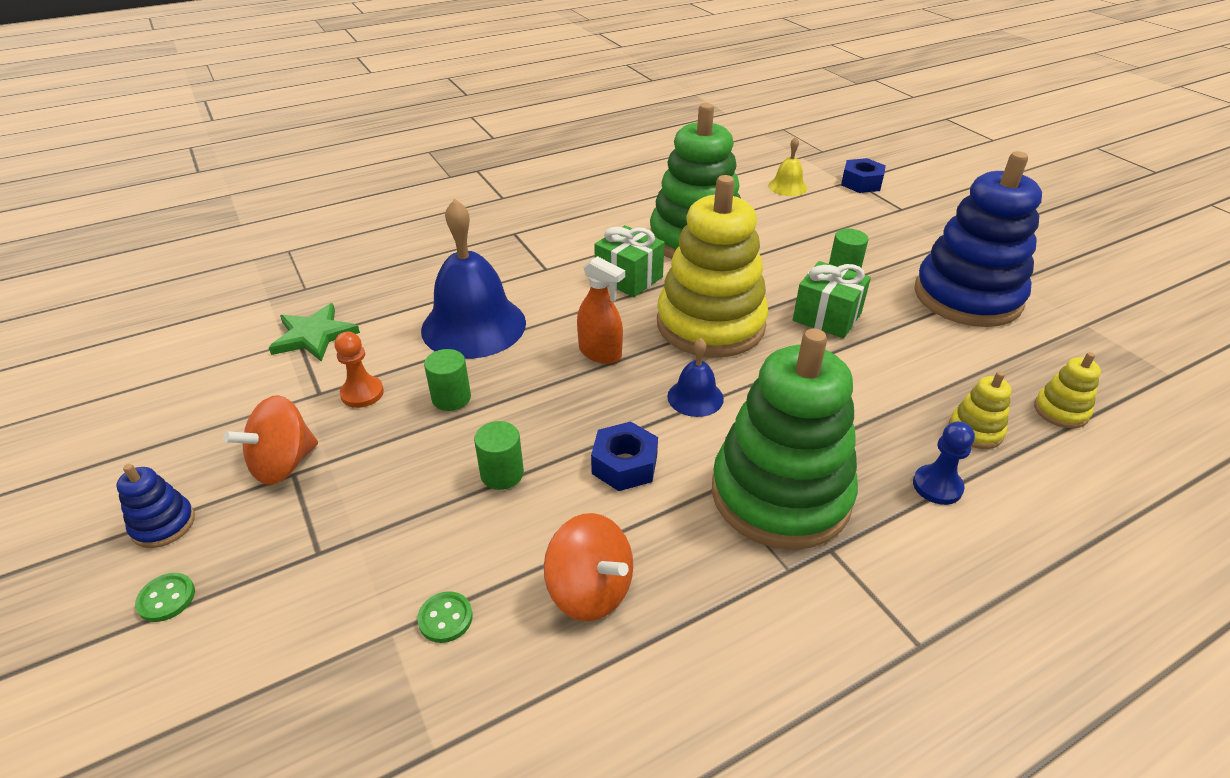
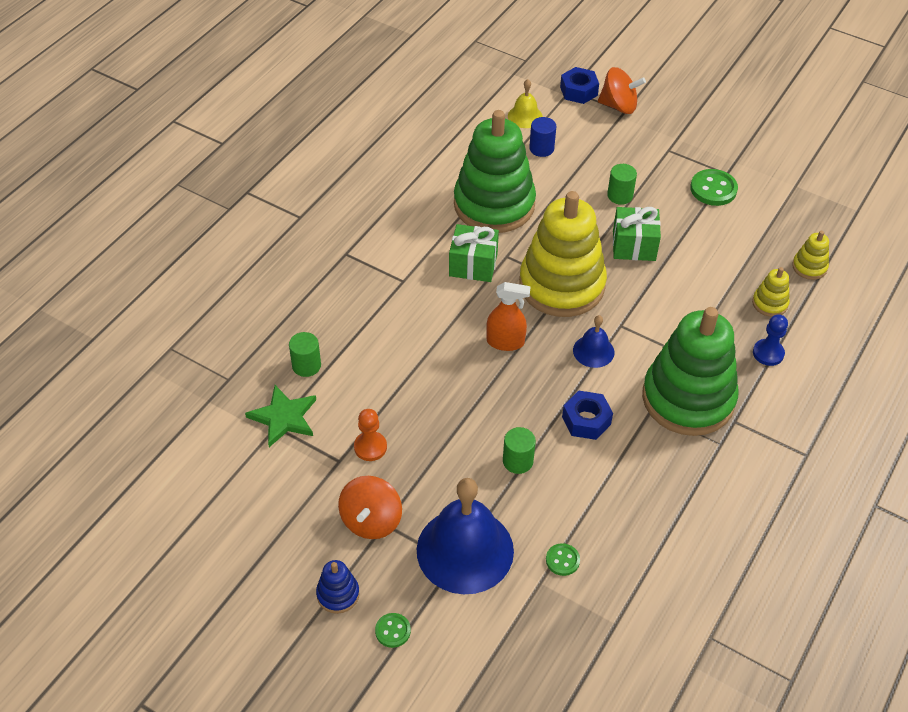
camera: 30 degrees left, 10 degrees up
blue bell [421,199,526,359] -> blue bell moved to [417,478,514,594]
green cylinder [424,349,471,411] -> green cylinder moved to [289,332,321,377]
orange spinning top [544,513,633,621] -> orange spinning top moved to [598,67,646,114]
blue stacking toy [914,151,1042,327] -> green button [690,169,738,206]
none -> blue cylinder [529,117,556,157]

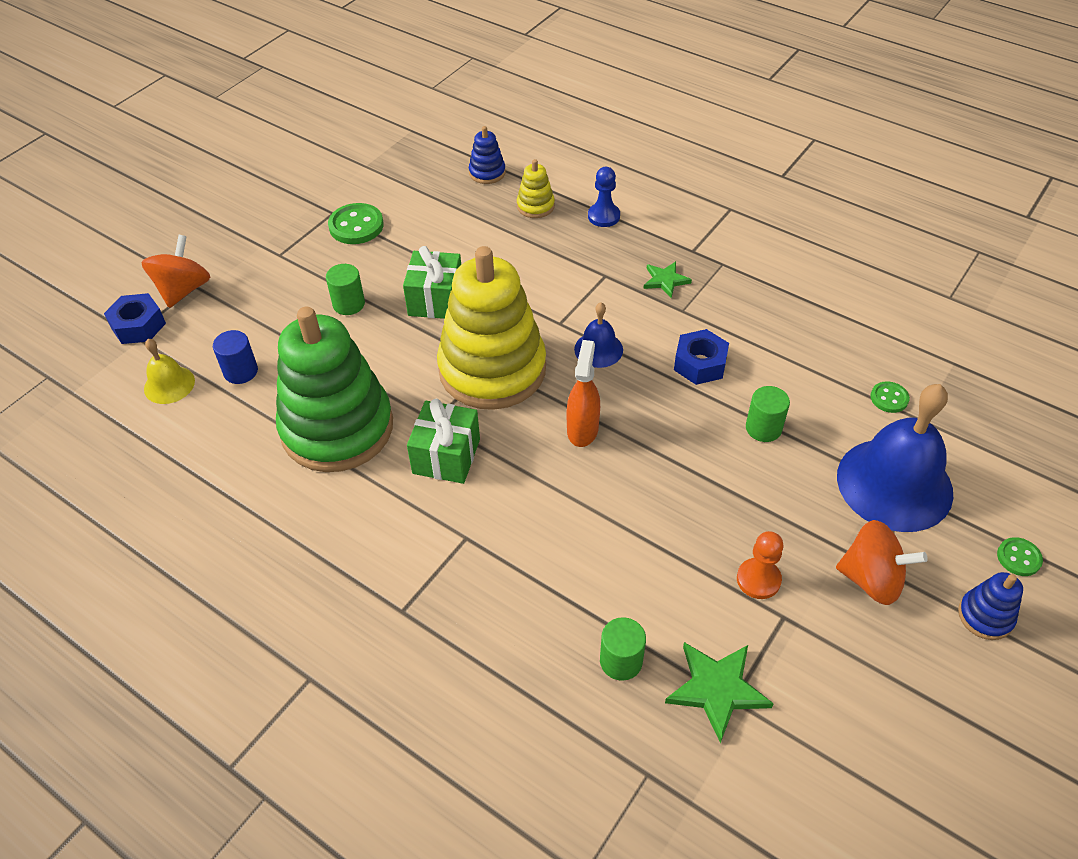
camera: 85 degrees left, 0 degrees up
green stacking toy [642,307,738,436] -> green star [643,261,692,298]
yellow stacking toy [792,231,829,280] -> blue stacking toy [469,126,506,184]

